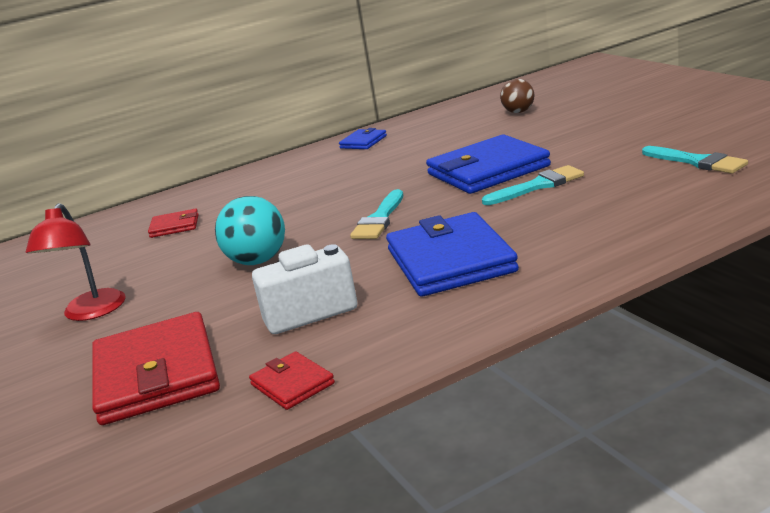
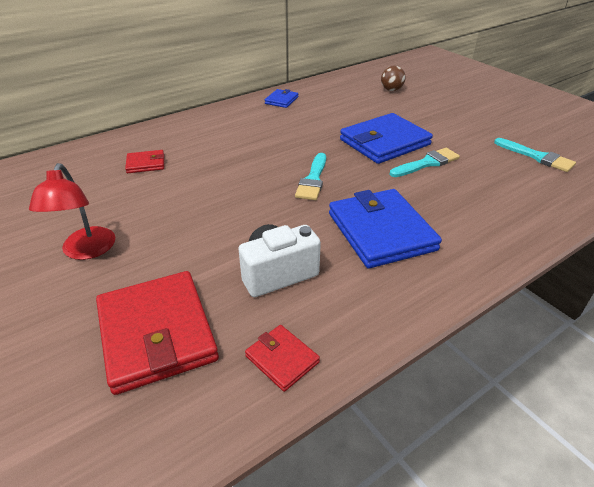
camera: 10 degrees left, 15 degrees up
turquoise ball [215,196,285,265] -> none

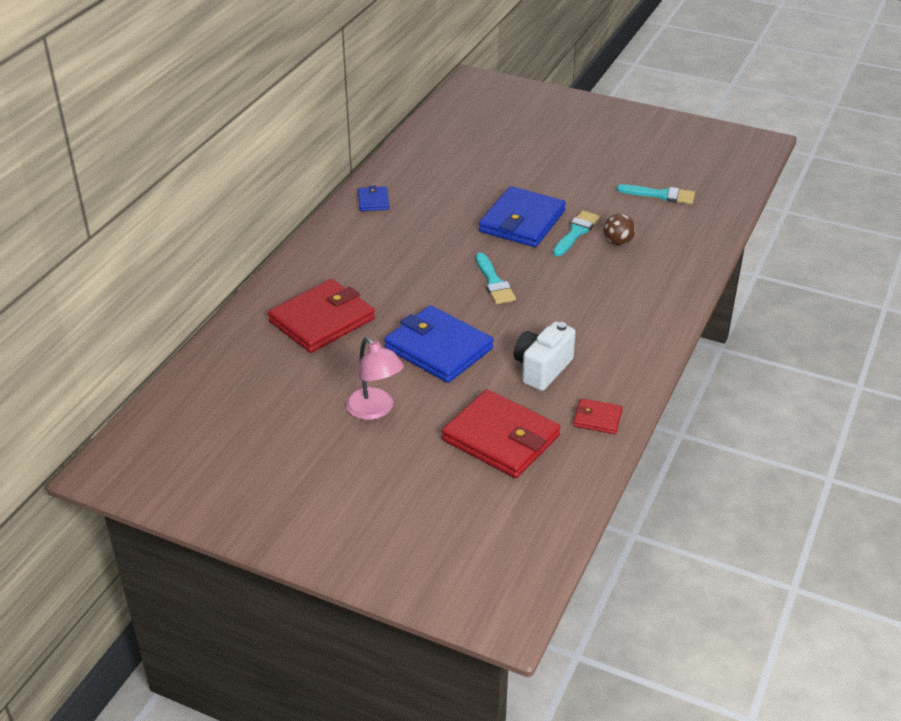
camera: 30 degrees left, 0 degrees up
red lamp [29,163,115,260] -> pink lamp [346,337,404,420]
red wallet [125,150,164,173] -> red wallet [268,279,375,353], size x2.09
blue wallet [329,189,442,268] -> blue wallet moved to [384,305,494,383]
brown ball [381,66,406,91] -> brown ball moved to [604,214,635,245]

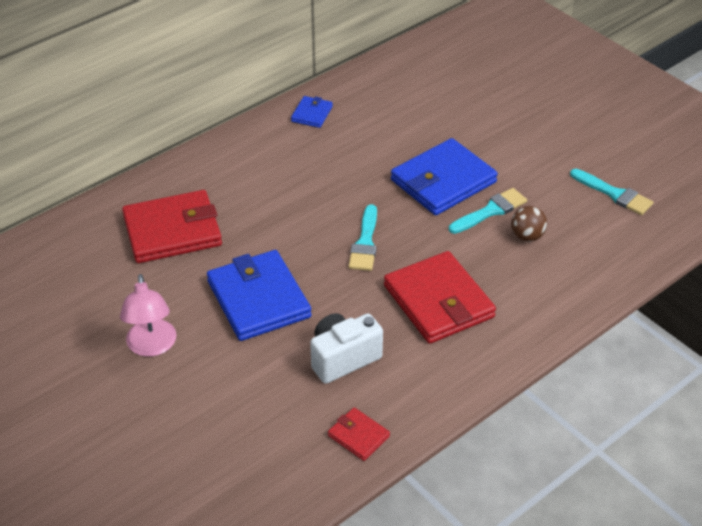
camera: 25 degrees right, 5 degrees up
red wallet [442,389,560,478] -> red wallet moved to [384,251,496,344]

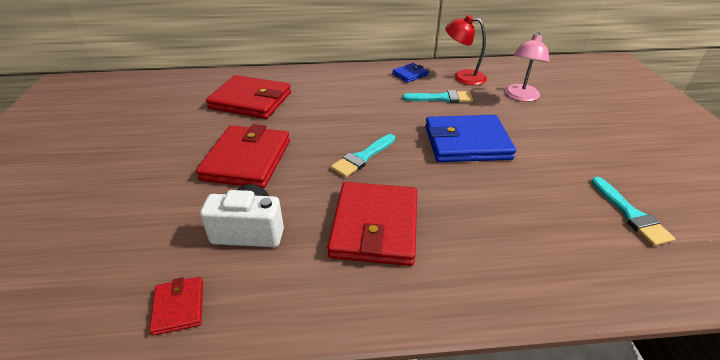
camera: 35 degrees right, 5 degrees down
pink lamp [120,274,176,357] -> pink lamp moved to [505,32,549,102]
blue wallet [207,250,312,341] -> red wallet [196,124,290,188]
turquoise brush [449,188,527,234] -> turquoise brush moved to [403,90,473,103]
brown ball [511,206,547,242] -> none
none -> red lamp [445,15,487,85]

